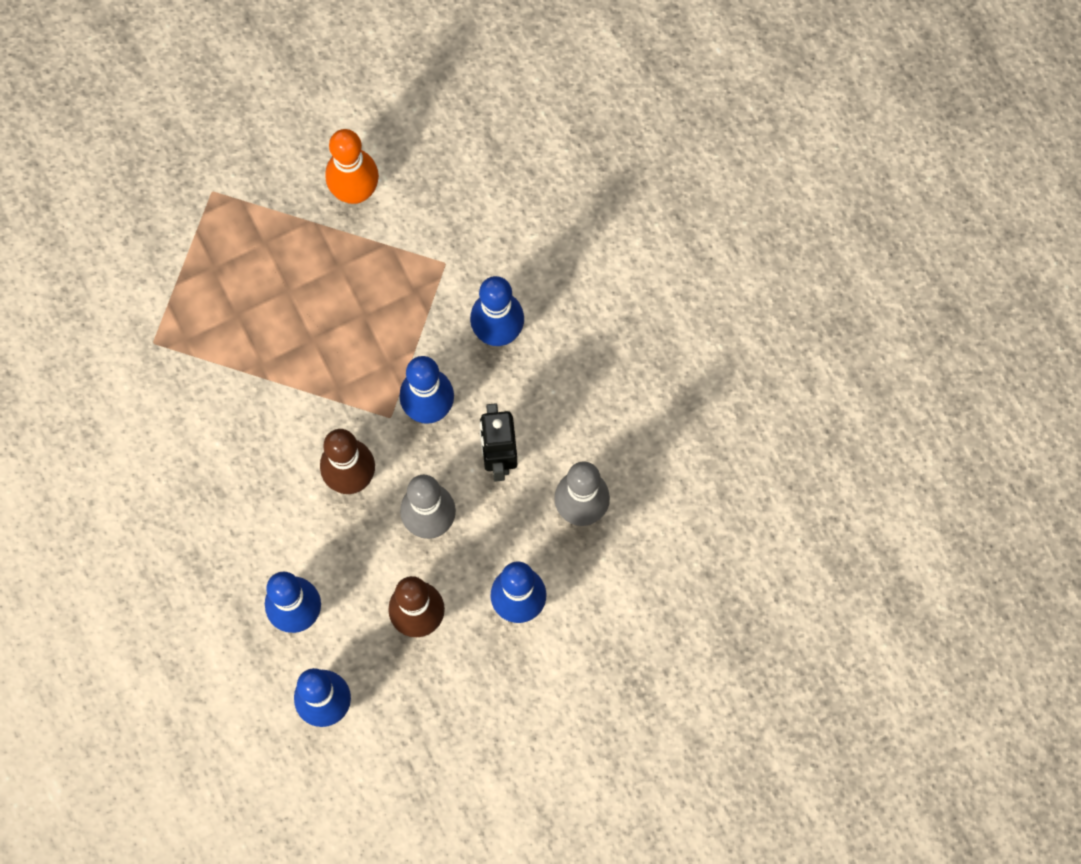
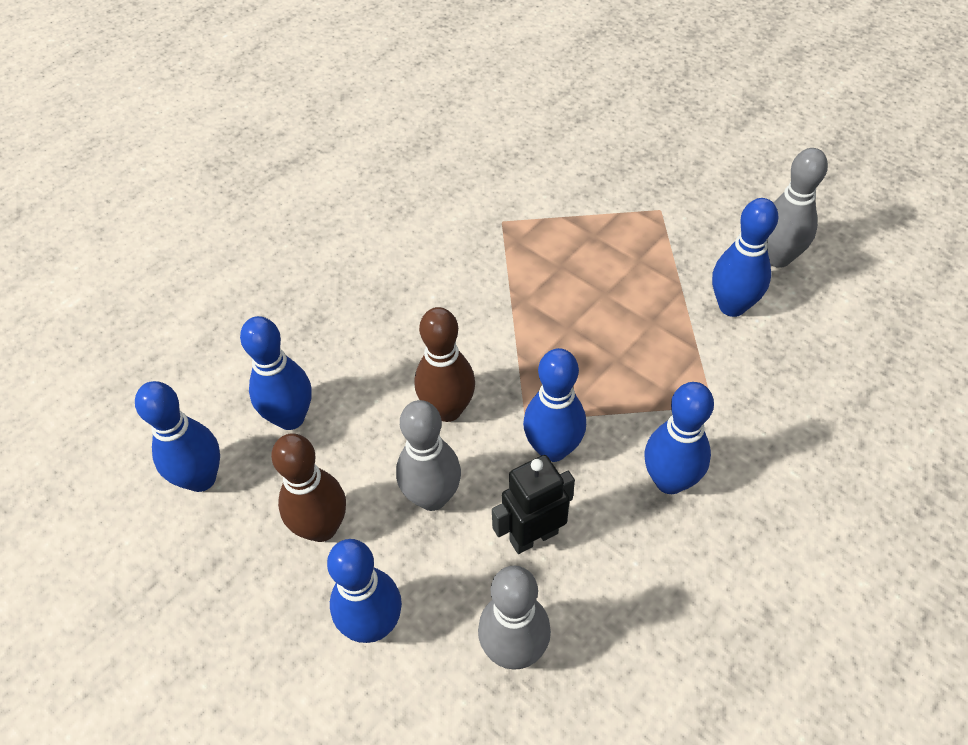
camera: 70 degrees right, 20 degrees down
orange bowling pin [325,129,379,204] -> blue bowling pin [712,198,778,317]
none -> grey bowling pin [767,148,828,268]

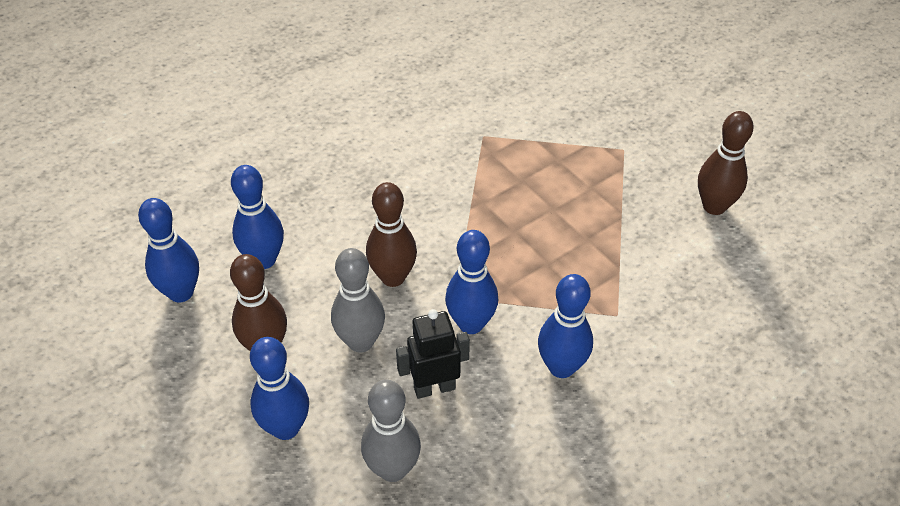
camera: 10 degrees right, 5 degrees down
blue bowling pin [712,198,778,317] -> none
grey bowling pin [767,148,828,268] -> brown bowling pin [698,111,754,215]

